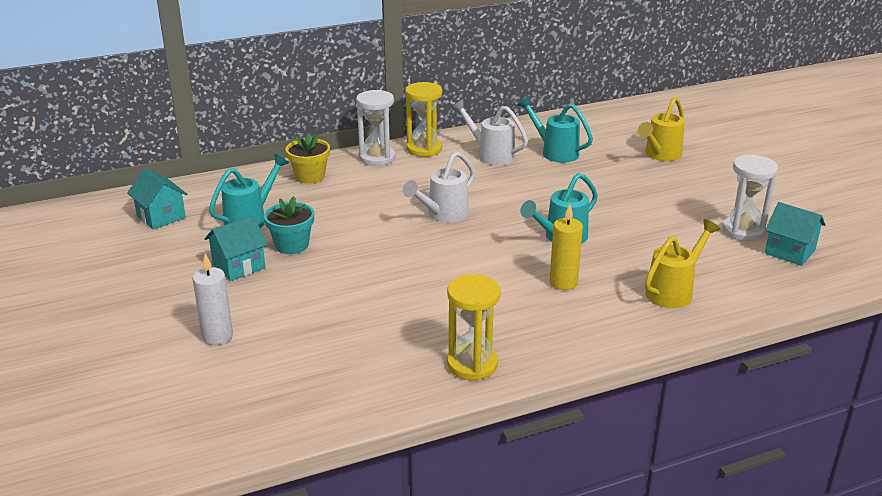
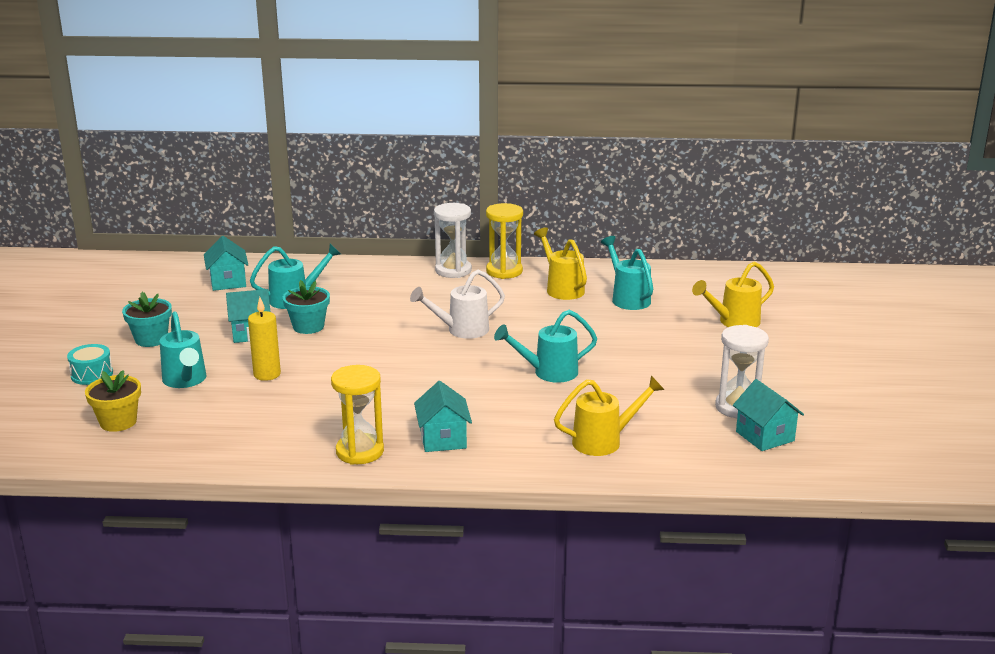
camera: 25 degrees right, 5 degrees down
white candle [193,253,233,345] -> turquoise watering can [159,311,207,388]
yellow flower pot [286,133,330,184] -> yellow flower pot moved to [85,370,141,432]
white watering can [451,99,528,165] -> yellow watering can [534,227,587,300]
yellow candle [550,204,583,290] -> yellow candle moved to [248,297,281,381]
none -> turquoise drum [67,344,113,385]
none -> turquoise flower pot [122,292,172,347]
none -> turquoise house [414,381,472,452]

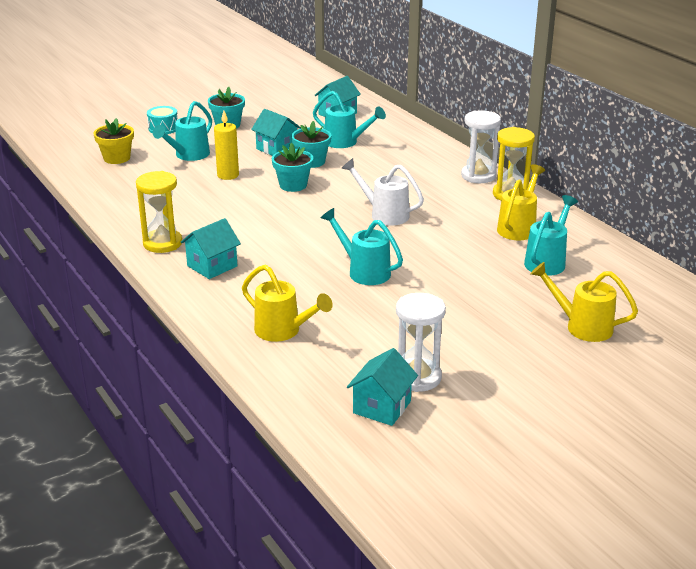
camera: 55 degrees right, 5 degrees up
none -> turquoise flower pot [272,143,313,192]

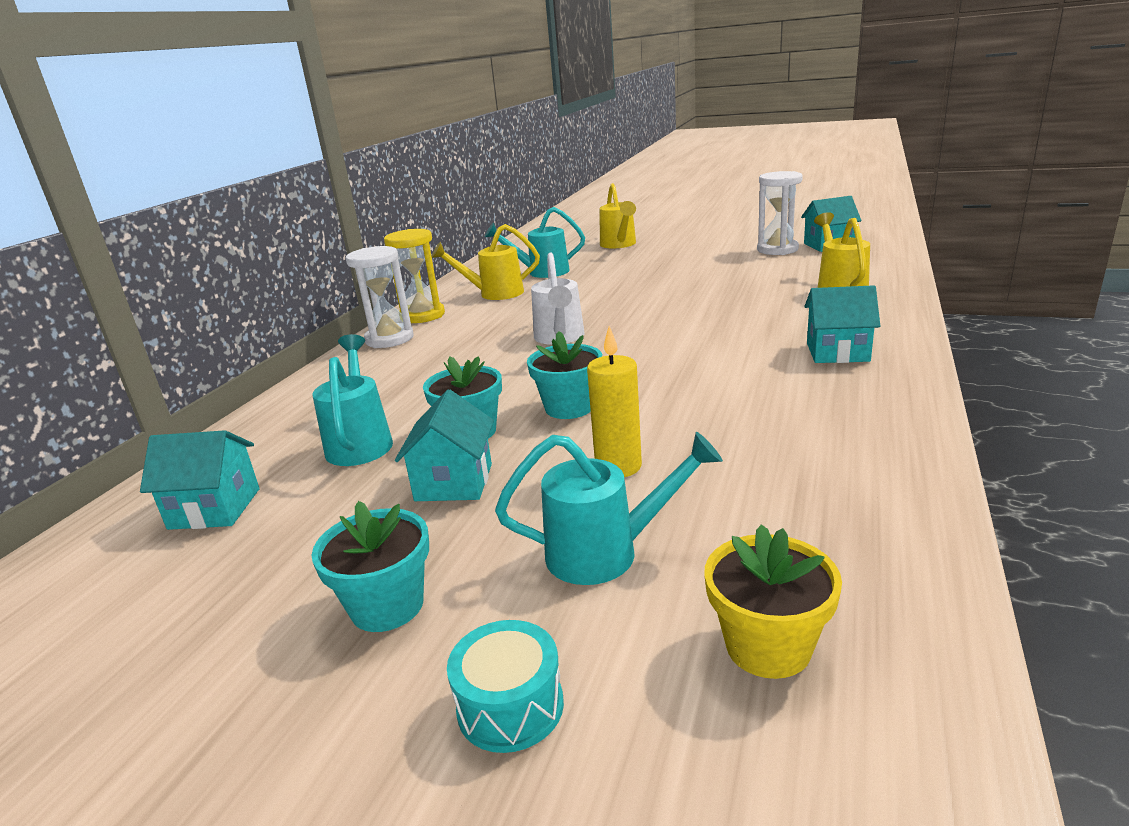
camera: 125 degrees left, 5 degrees down
yellow hourglass [136,171,182,253] -> none
turquoise watering can [321,208,403,285] -> none

